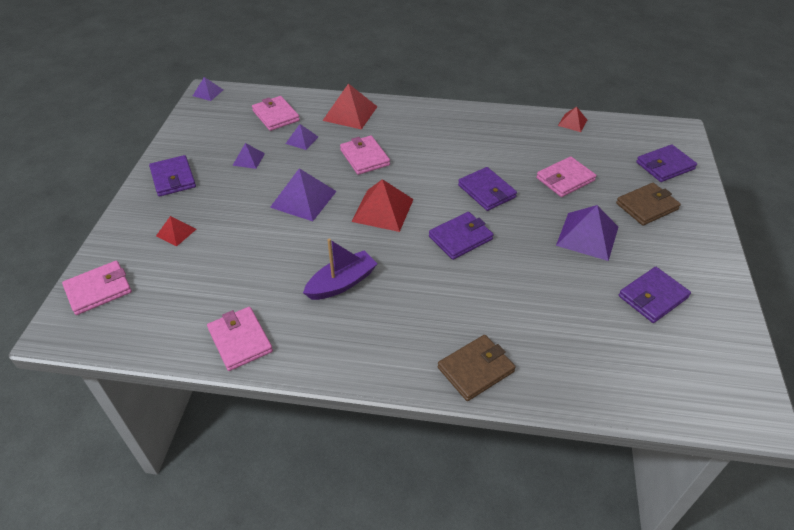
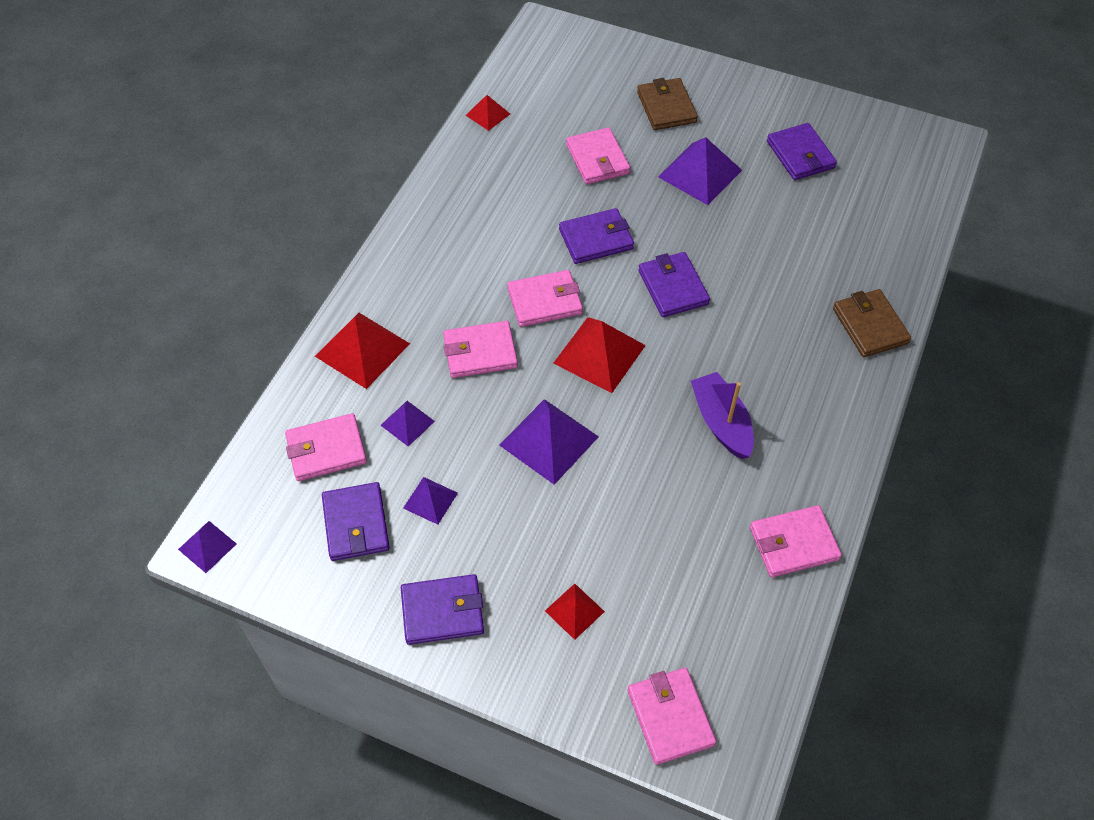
camera: 75 degrees left, 10 degrees up
purple wallet [636,144,697,182] -> purple wallet moved to [322,482,390,561]
none -> pink wallet [507,270,583,327]

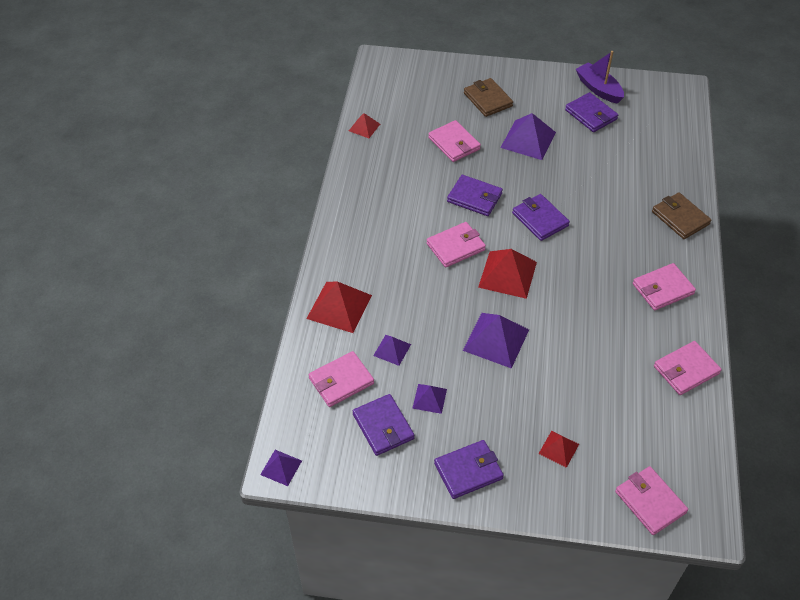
camera: 15 degrees left, 5 degrees down
pink wallet [443,321,518,378] -> pink wallet moved to [633,263,696,311]
purple wallet [559,208,634,264] -> purple wallet turned 60 degrees clockwise [447,175,503,216]
purple boat [691,372,754,459] -> purple boat moved to [576,51,624,104]

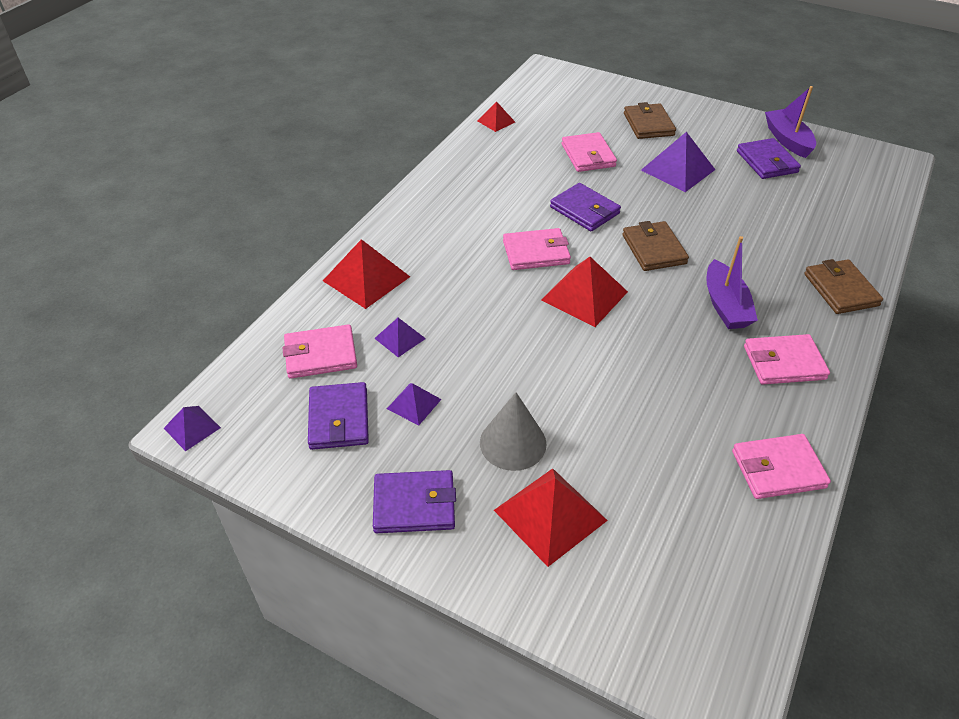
camera: 20 degrees right, 5 degrees down
purple pyramid [463,313,529,369] -> none
purple wallet [512,194,570,241] -> brown wallet [622,221,689,271]
red pyramid [539,431,579,468] -> red pyramid [494,468,608,567], size x1.82
pink wallet [615,466,688,535] -> none
none -> grey cone [480,392,547,471]
none -> purple boat [706,236,758,329]

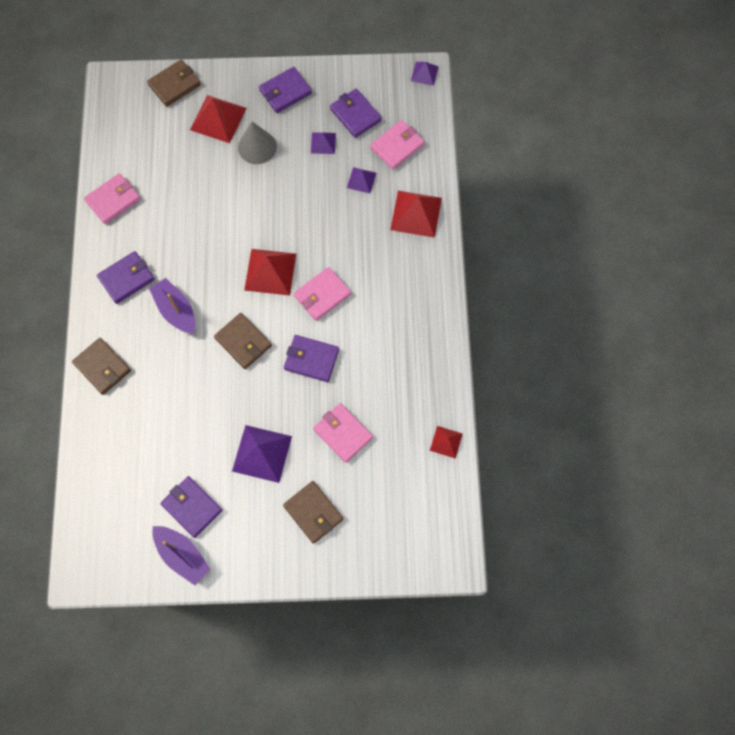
camera: 150 degrees right, 25 degrees up
pink wallet [744,334,830,384] -> purple wallet [97,251,155,304]
none -> brown wallet [147,59,201,107]

